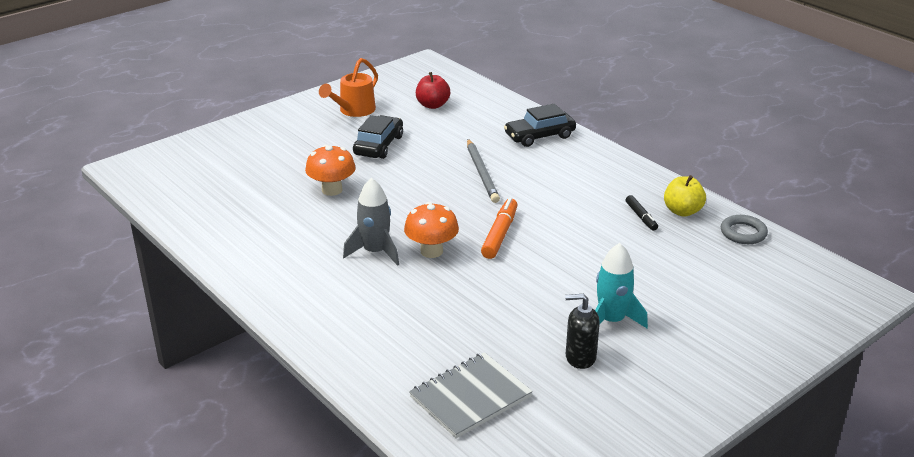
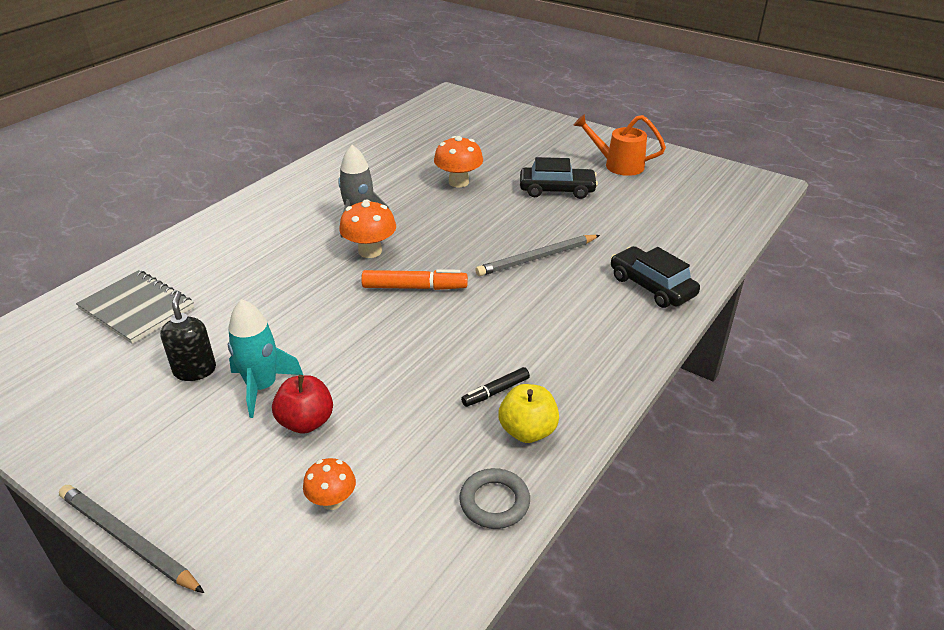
camera: 75 degrees right, 5 degrees up
red apple [416,72,450,109] -> red apple moved to [272,375,333,434]
none -> grey pencil [59,485,204,593]
none -> orange mushroom [303,458,356,510]

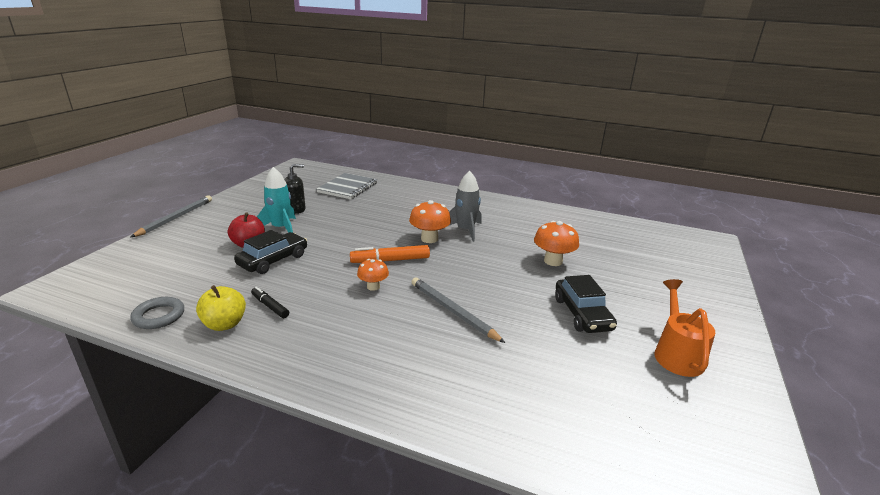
camera: 75 degrees right, 10 degrees down
orange mushroom [303,458,356,510] -> orange mushroom moved to [357,259,389,291]
orange marker [361,269,468,290] -> orange marker turned 90 degrees clockwise [350,245,430,263]
black car [611,246,700,308] -> black car moved to [234,230,307,274]

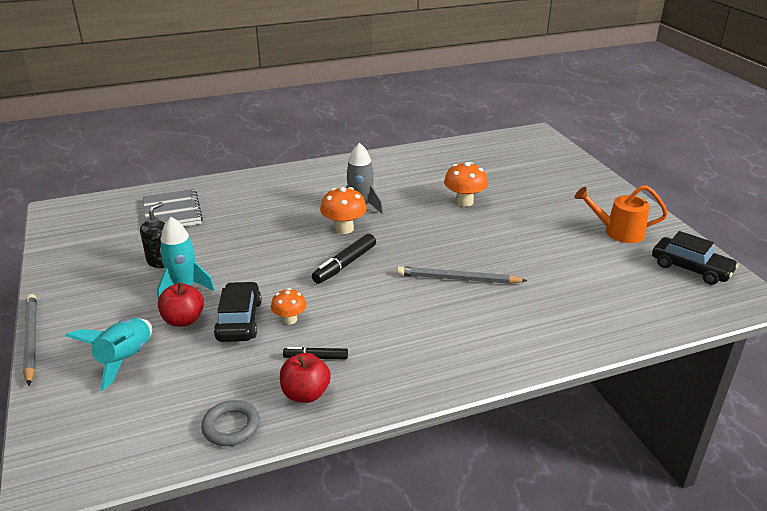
camera: 40 degrees left, 5 degrees up
yellow apple [196,285,246,331] -> red apple [280,353,331,403]
orange marker [350,245,430,263] -> black marker [312,234,376,284]
orange mushroom [357,259,389,291] -> orange mushroom moved to [271,288,306,325]
black car [555,275,617,333] -> black car moved to [652,231,738,285]
orange watering can [654,279,715,377] -> orange watering can turned 45 degrees counterclockwise [575,185,668,243]
none -> turquoise rocket [65,318,152,391]

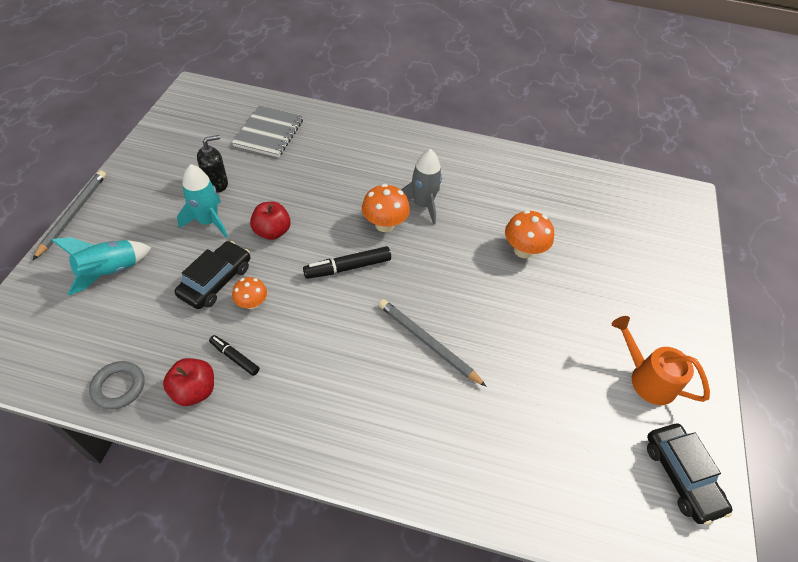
camera: 30 degrees right, 20 degrees up
red apple [158,282,204,327] -> red apple moved to [250,202,291,240]

